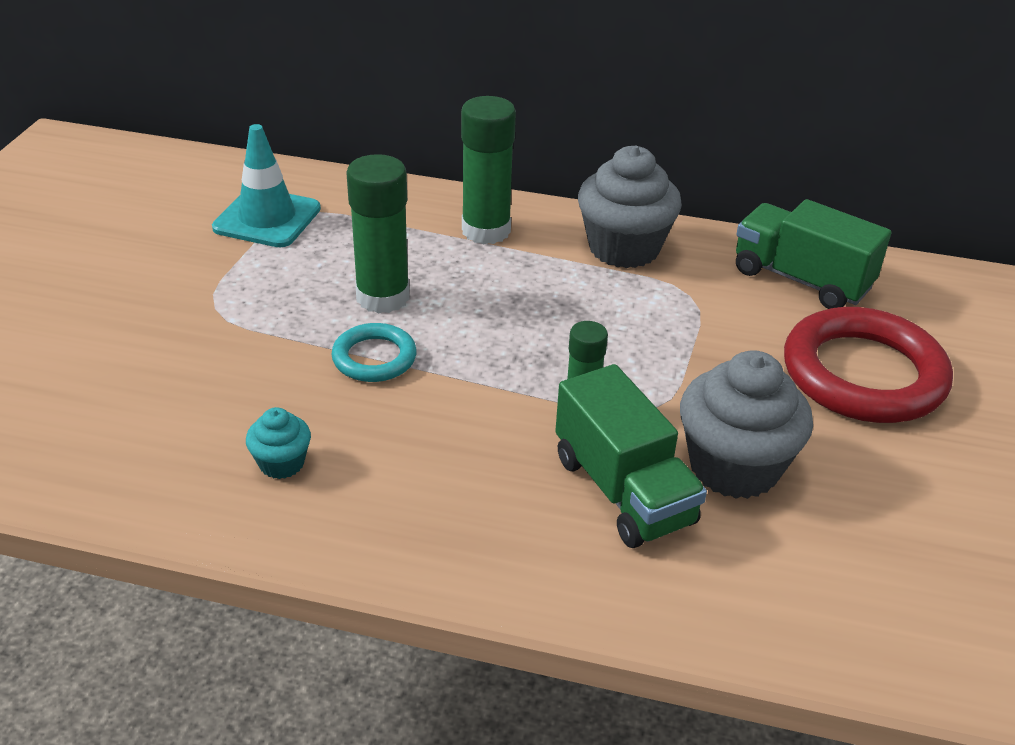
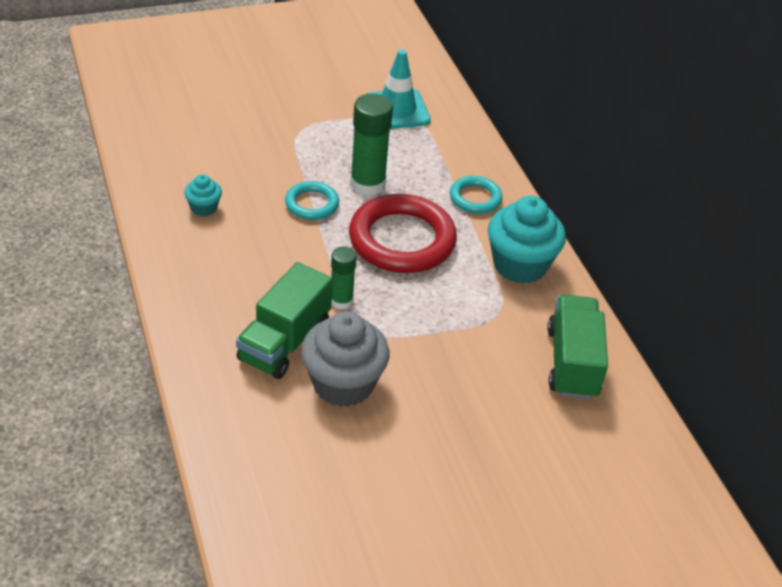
camera: 55 degrees right, 5 degrees up
green glue stick [461,96,516,244] -> turquoise ring [450,176,502,214]
grey cupcake [578,146,682,268] -> turquoise cupcake [488,196,566,284]
red ring [784,307,953,423] -> red ring moved to [349,194,457,273]

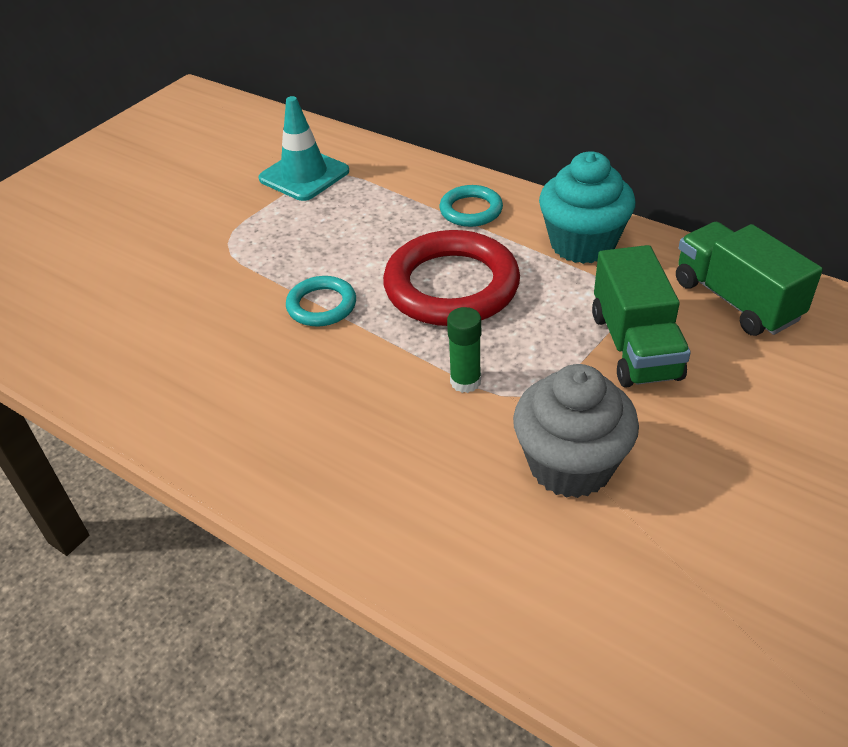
camera: 30 degrees left, 0 degrees up
turquoise cupcake [184,174,222,217] -> none
green truck [236,262,333,379] -> green truck moved to [592,245,691,388]
green glue stick [350,93,393,196] -> none

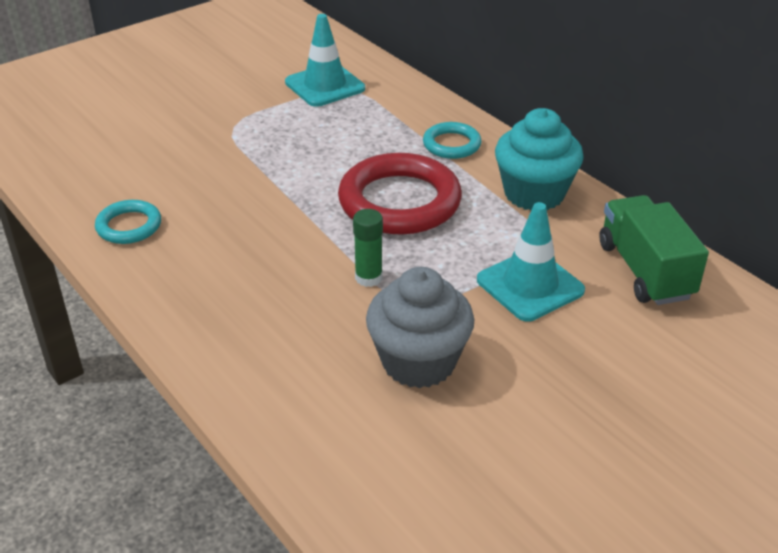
camera: 15 degrees right, 5 degrees down
turquoise ring [286,276,356,327] -> turquoise ring moved to [95,200,161,244]
green truck [592,245,691,388] -> turquoise traffic cone [477,202,585,322]

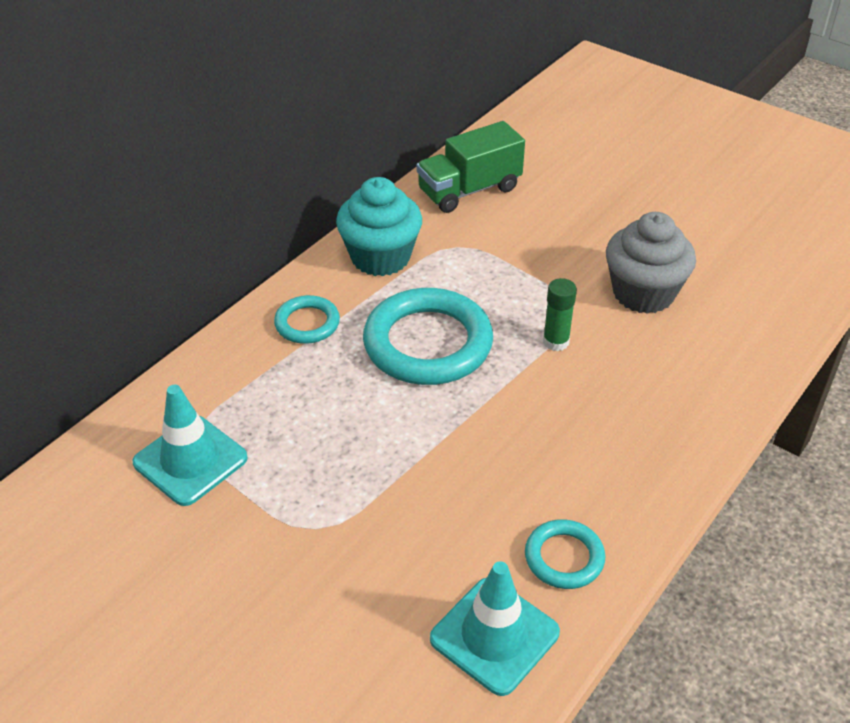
camera: 105 degrees left, 5 degrees up
red ring [338,153,462,235] -> turquoise ring [363,288,493,385]
turquoise traffic cone [477,202,585,322] -> turquoise traffic cone moved to [430,561,560,696]

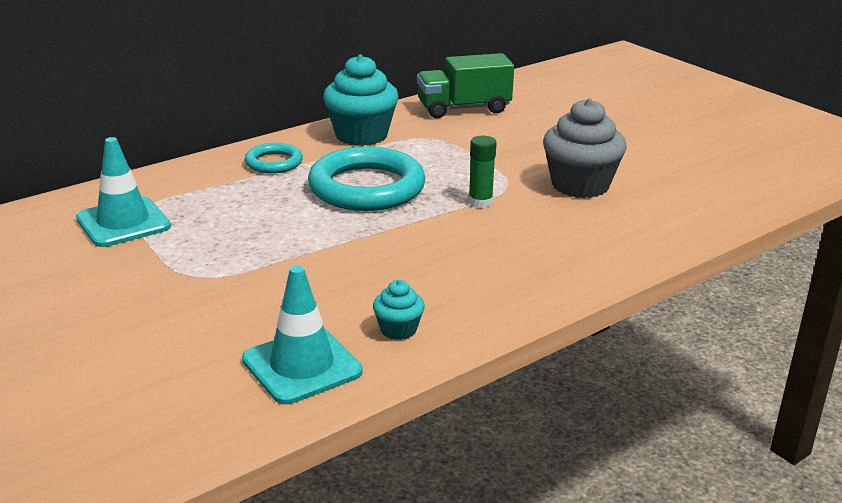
camera: 15 degrees right, 15 degrees down
turquoise ring [525,519,605,589] -> turquoise cupcake [373,280,425,340]

